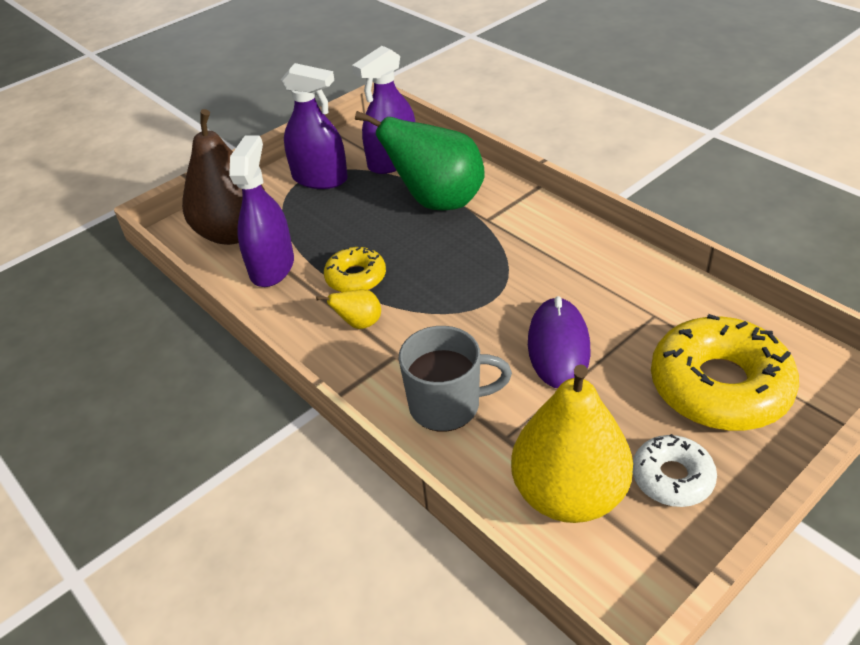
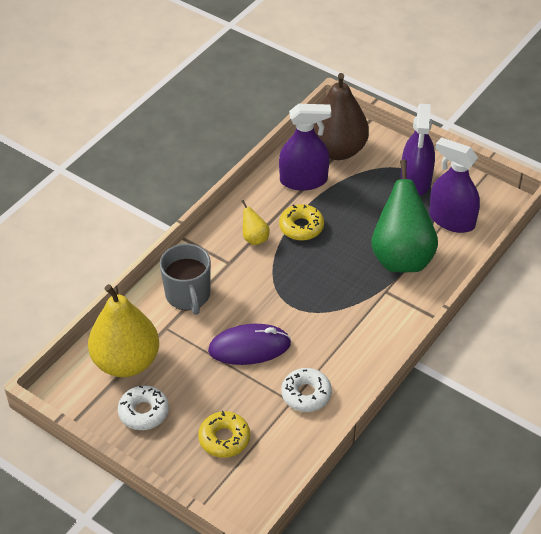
camera: 75 degrees right, 5 degrees up
yellow donut [651,314,799,431] -> yellow donut [198,411,250,458], size x0.53
none -> white donut [281,368,332,412]

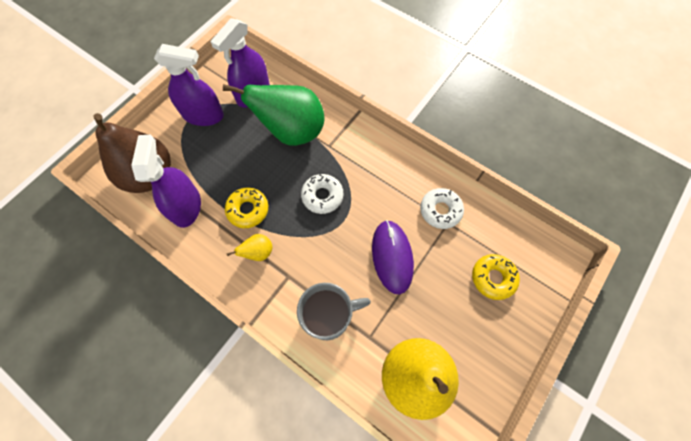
camera: 90 degrees left, 20 degrees up
white donut [118,385,169,430] -> white donut moved to [301,174,343,214]

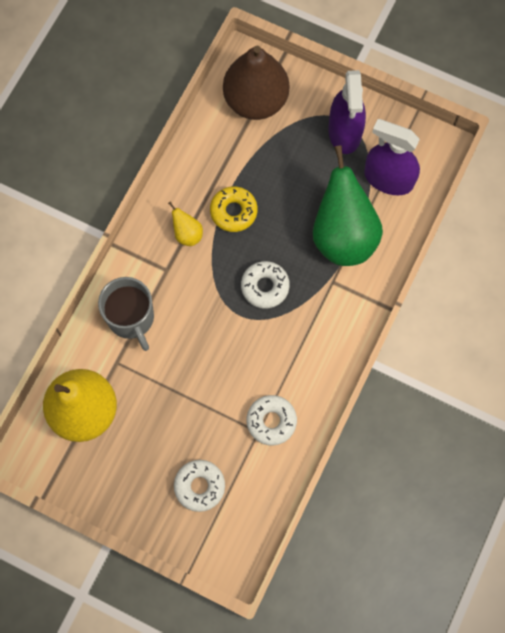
camera: 80 degrees right, 5 degrees up
purple spray bottle [131,135,201,228] -> none
purple mouse [372,220,414,295] -> none
yellow donut [472,254,520,300] -> white donut [174,460,225,512]

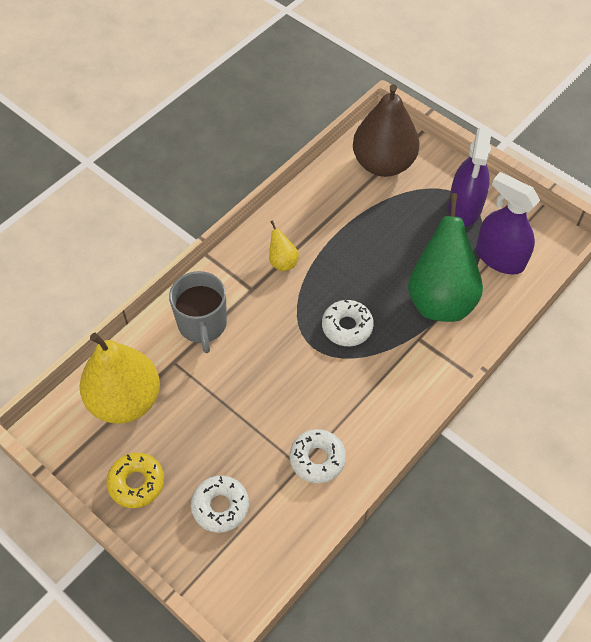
camera: 15 degrees right, 15 degrees down
yellow donut [210,186,257,232] -> yellow donut moved to [106,453,164,508]

